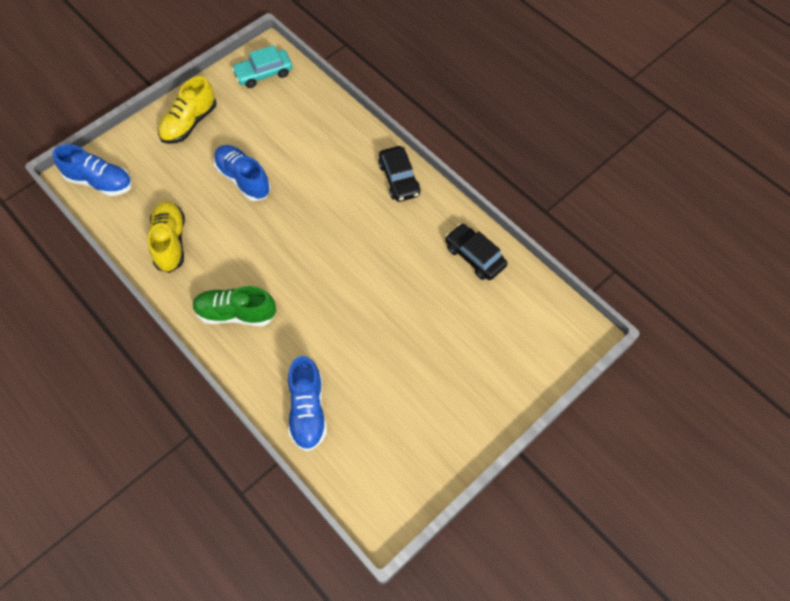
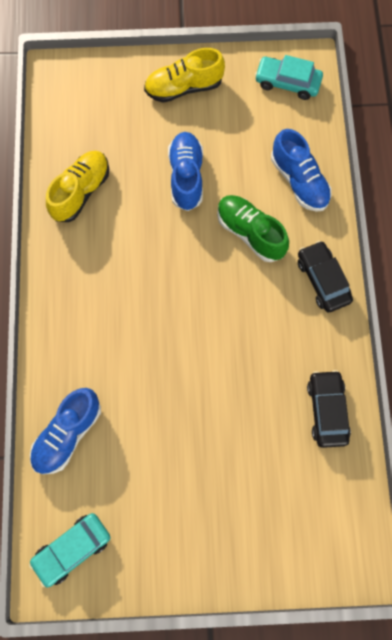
camera: 40 degrees right, 10 degrees up
blue shoe [53,145,132,196] -> blue shoe moved to [271,129,332,212]
green shoe [193,286,276,326] -> green shoe moved to [217,195,289,262]
black car [378,146,421,202] -> black car turned 135 degrees clockwise [298,241,353,312]
none -> turquoise car [29,513,111,587]

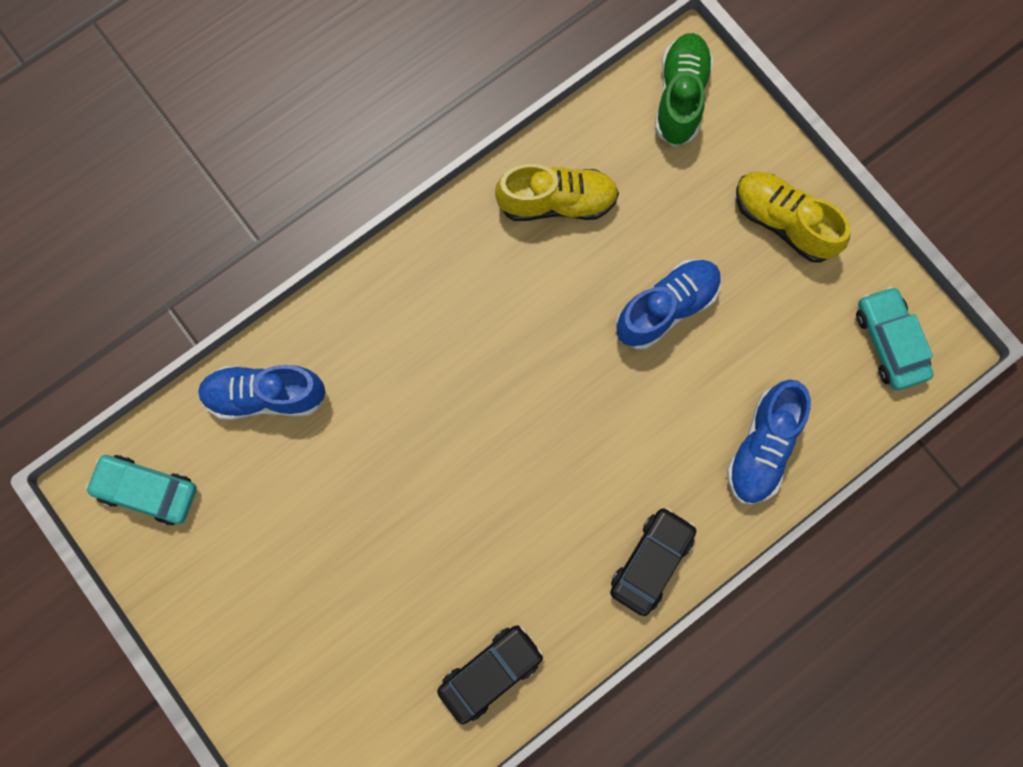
camera: 55 degrees right, 5 degrees up
green shoe [217,195,289,262] -> green shoe moved to [655,33,713,146]

